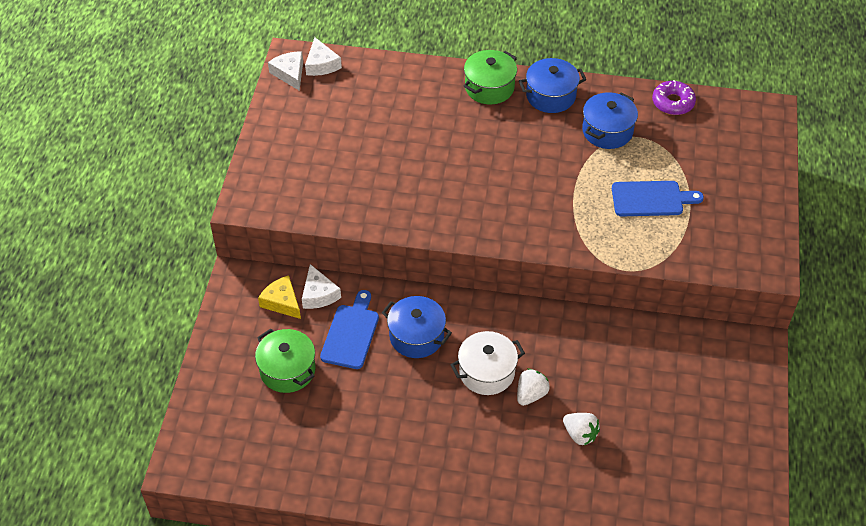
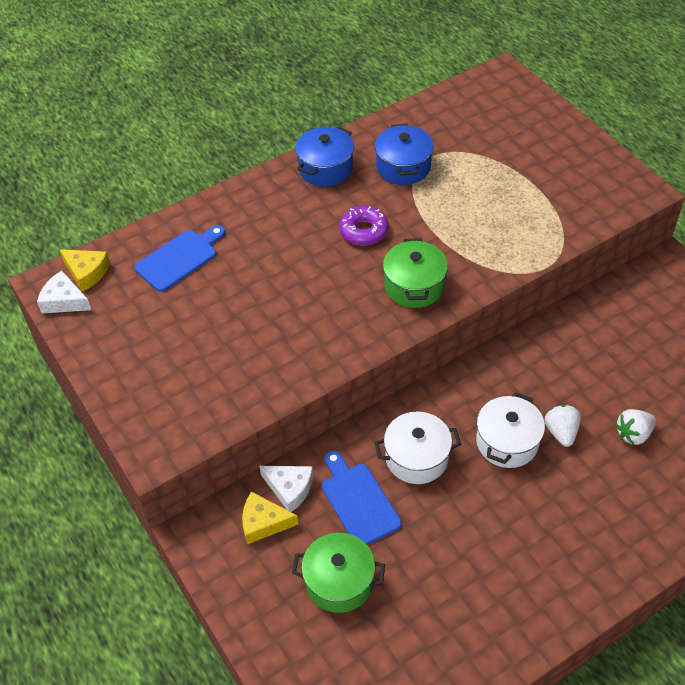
camera: 40 degrees left, 0 degrees up
white cheese [305,37,342,76] -> yellow cheese [59,249,110,292]
blue pot [382,296,452,358] -> white pot [375,412,461,484]
green pot [463,50,517,104] -> green pot moved to [383,238,448,308]
white strawberry [563,413,600,446] -> white strawberry turned 150 degrees clockwise [615,409,656,445]
blue cutting board [612,181,704,217] -> blue cutting board moved to [134,225,225,292]
purple donut [652,80,696,115] -> purple donut moved to [339,206,389,245]

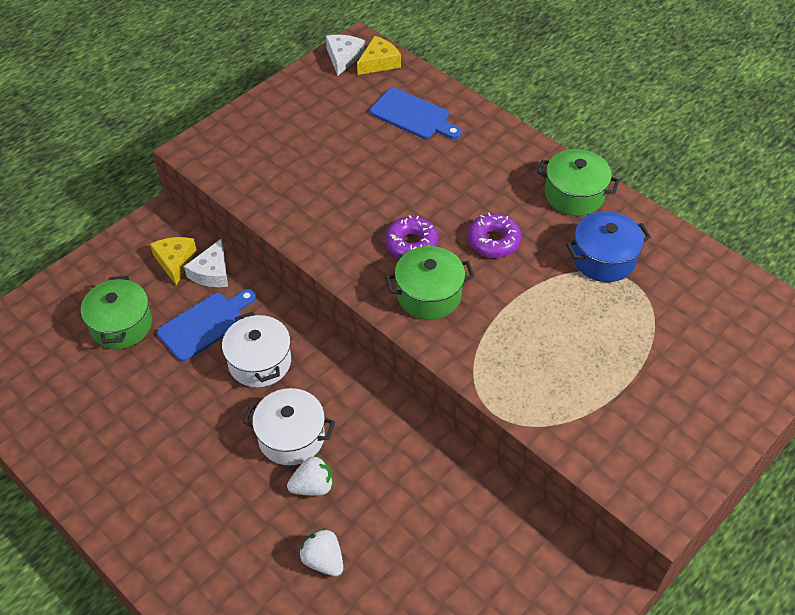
camera: 75 degrees right, 0 degrees up
yellow cheese [59,249,110,292] -> yellow cheese turned 150 degrees counterclockwise [357,36,401,75]
blue pot [295,126,354,186] -> green pot [537,149,620,216]
none -> purple donut [385,215,439,258]

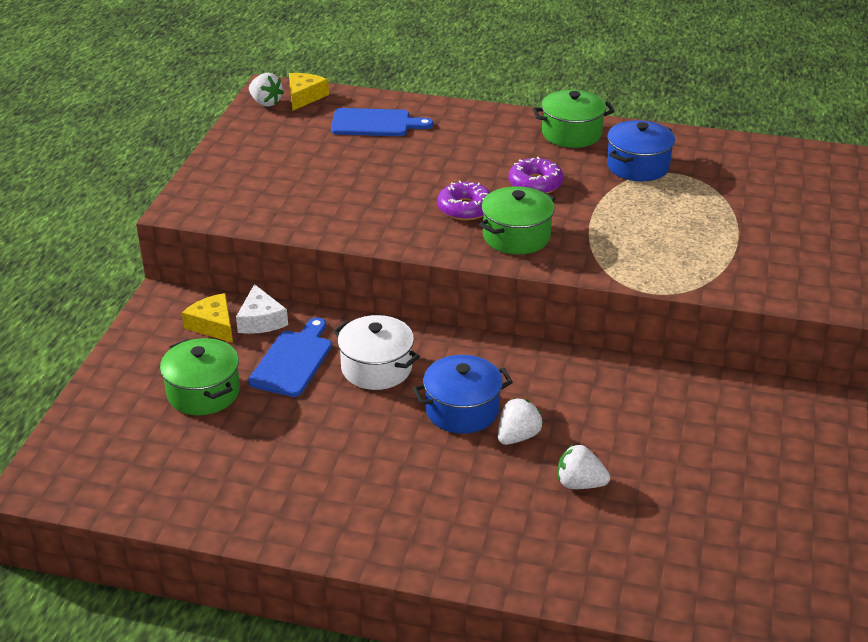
camera: 30 degrees left, 15 degrees down
white pot [243,388,335,465] -> blue pot [413,355,513,433]
white cheese [326,35,365,76] -> white strawberry [249,73,284,107]

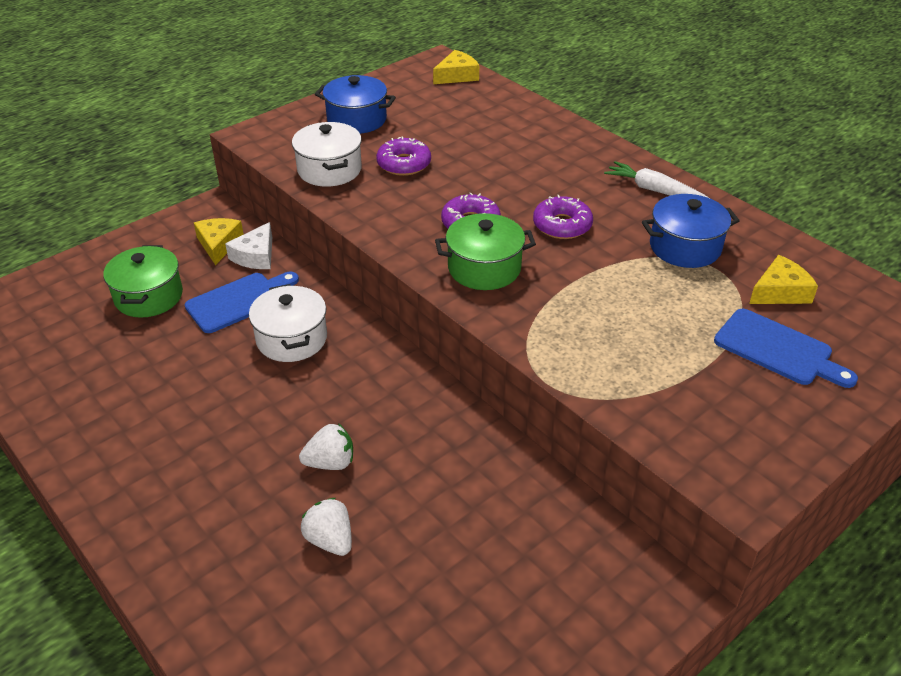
camera: 35 degrees right, 5 degrees up
white strawberry [249,73,284,107] -> none
blue cutting board [331,108,433,136] -> blue cutting board moved to [714,309,858,388]
blue pot [413,355,513,433] -> blue pot moved to [315,75,396,134]
green pot [533,90,615,148] -> white carrot [604,161,709,198]
none -> white pot [292,122,362,187]
none -> purple donut [376,137,431,176]
none -> yellow cheese [749,255,818,304]

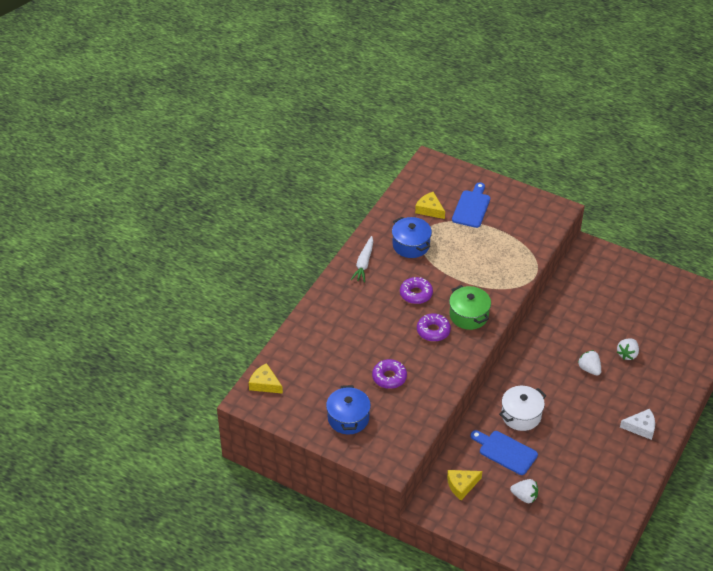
camera: 110 degrees left, 5 degrees up
green pot [103,245,183,318] -> white strawberry [510,479,538,503]
white cheese [225,222,272,269] -> white cheese moved to [620,409,655,440]
white pot [292,122,362,187] -> none

